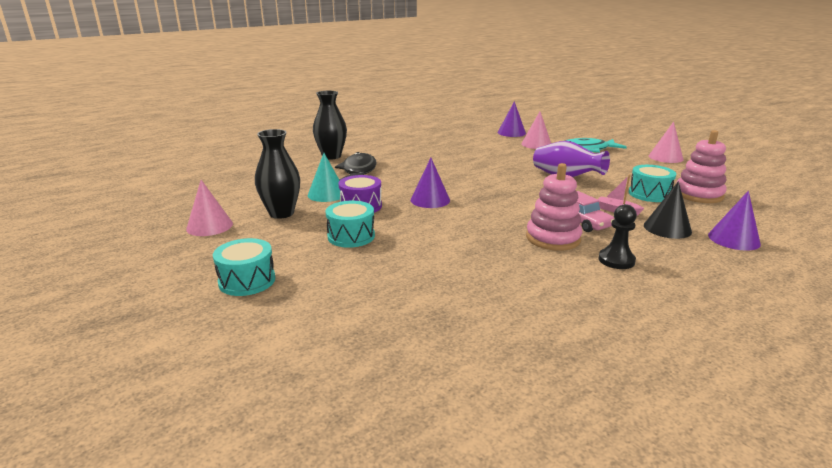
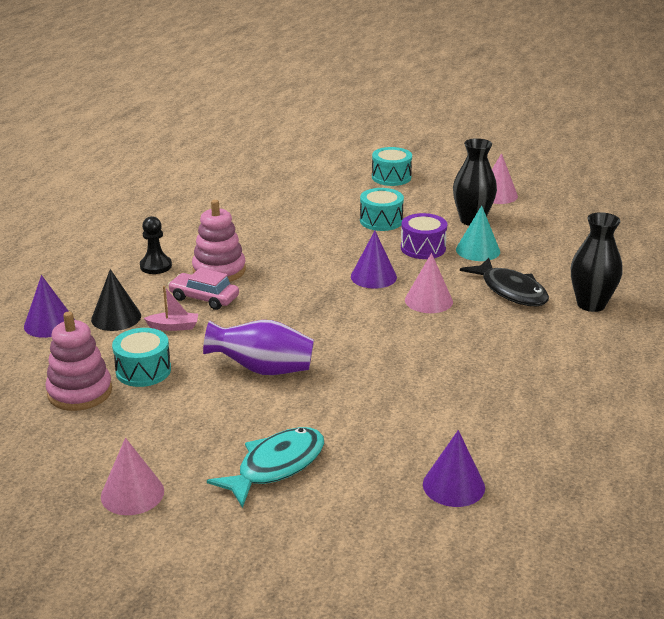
camera: 145 degrees right, 5 degrees up
pink cone [521,112,551,149] -> pink cone moved to [405,253,453,313]

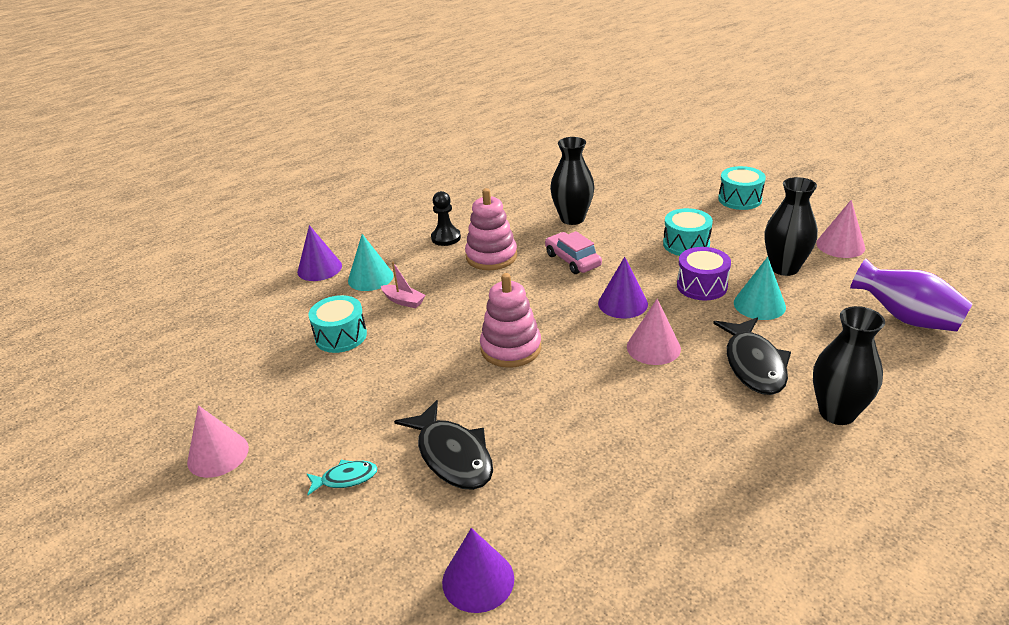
camera: 35 degrees right, 5 degrees up
pink stacking toy [45,312,112,411] -> pink stacking toy moved to [480,273,541,368]
black cone [91,269,141,331] -> turquoise cone [348,234,393,291]
pink car [168,268,239,310] -> pink car moved to [545,231,602,274]
purple vase [203,320,314,375] -> purple vase moved to [850,258,973,332]
turquoise fish [207,427,324,508] -> turquoise fish [306,460,378,495], size x0.53
none -> black fish [394,400,493,490]
none -> black vase [550,137,595,225]

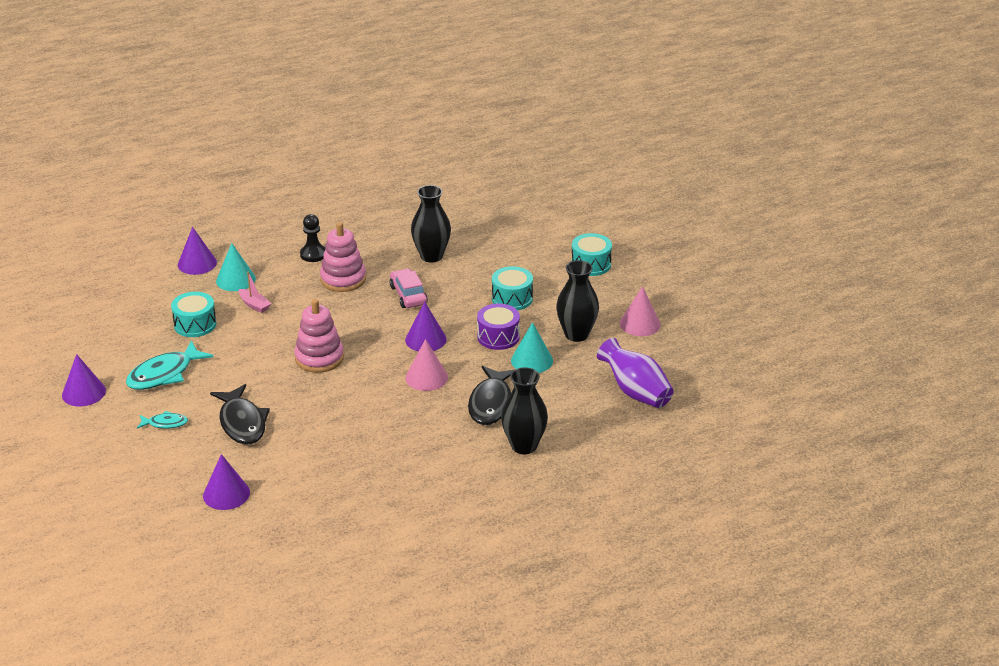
camera: 10 degrees right, 0 degrees up
pink cone [187,405,249,478] -> purple cone [62,354,106,407]
none -> turquoise fish [126,340,213,390]

